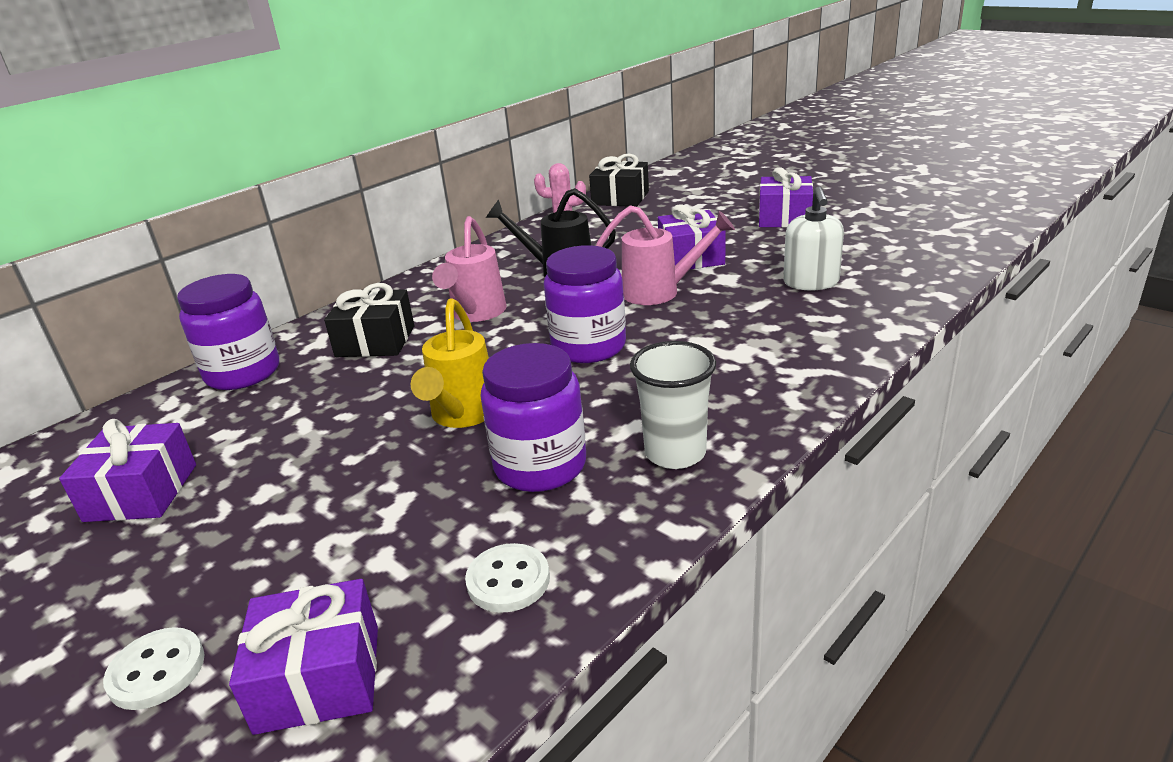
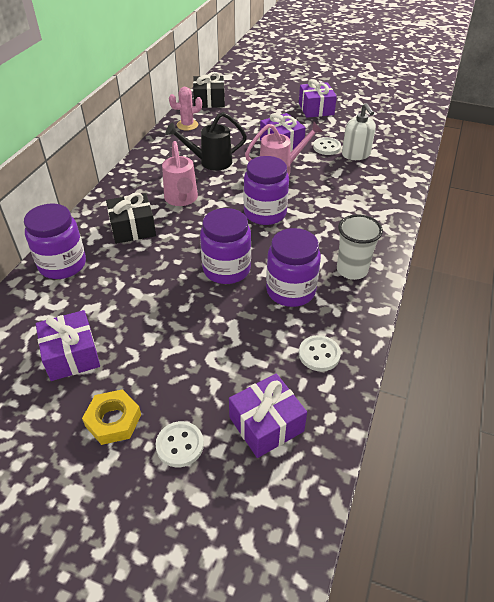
camera: 25 degrees left, 15 degrees up
yellow watering can [411,298,489,428] -> purple jar [200,208,251,284]
none -> yellow nut [82,389,141,445]
none -> white button [313,137,341,155]

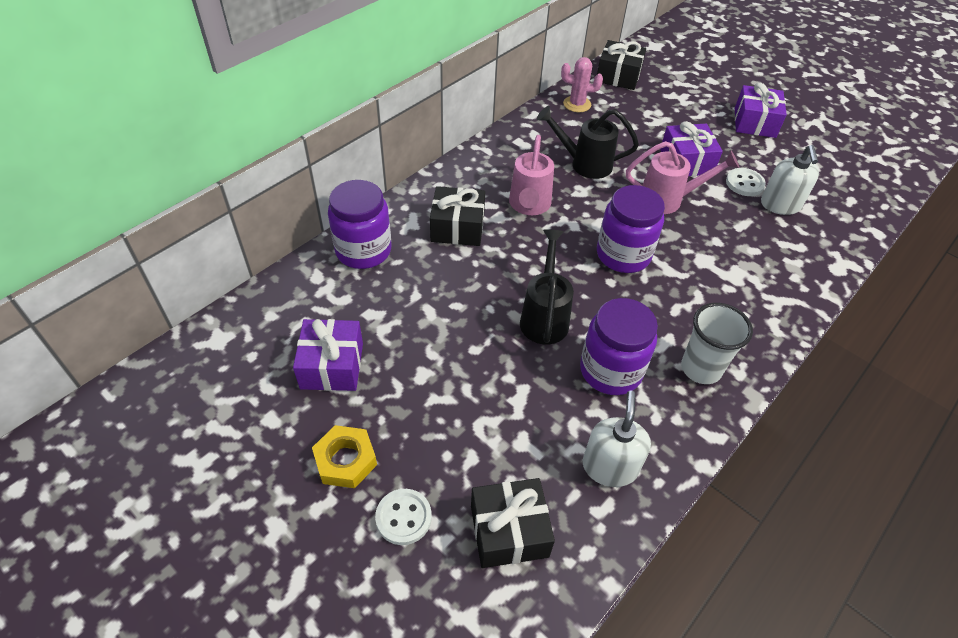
camera: 20 degrees right, 5 degrees up
purple jar [200,208,251,284] -> black watering can [520,229,574,344]
purple gift [229,374,307,458] -> black gift [471,478,555,568]
white button [299,335,341,371] -> white soap dispenser [583,391,651,487]

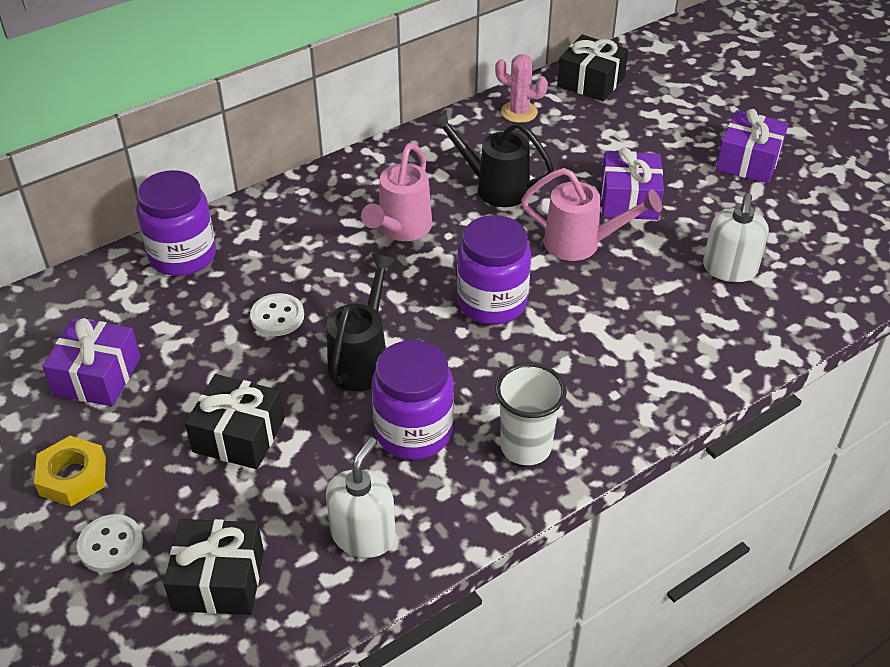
camera: 15 degrees right, 5 degrees down
black gift [430,186,485,246] -> black gift moved to [185,374,284,469]
white button [726,168,766,196] -> white button moved to [250,293,304,336]

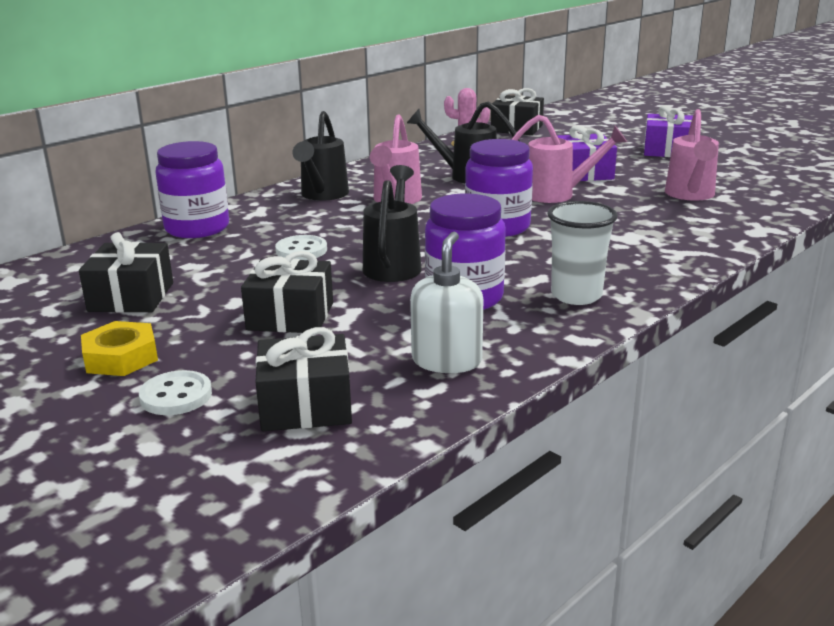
camera: 10 degrees left, 20 degrees down
purple gift [42,318,141,406] -> black gift [79,232,173,313]
white soap dispenser [703,193,769,282] -> pink watering can [665,109,719,201]
none -> black watering can [292,111,349,201]

